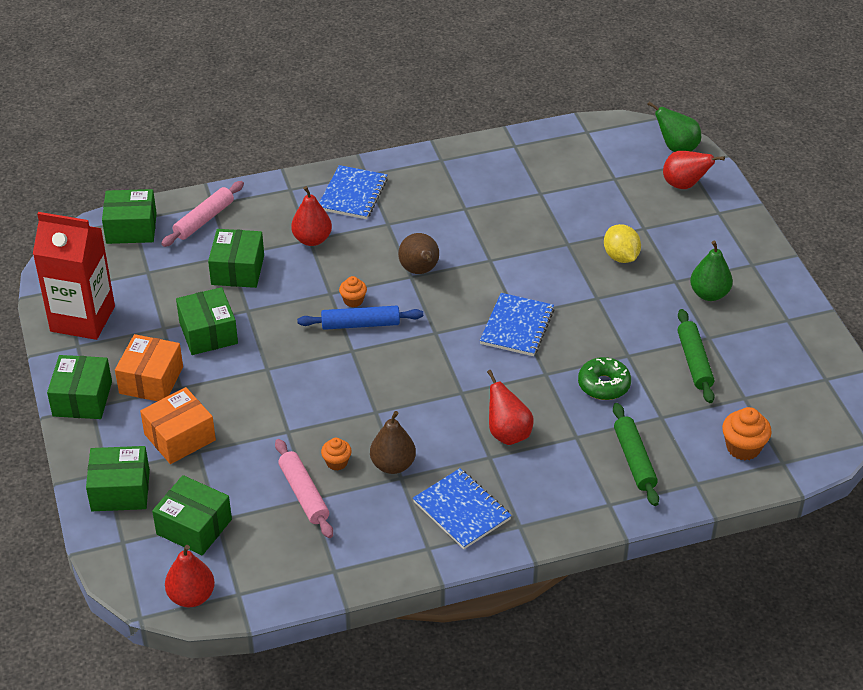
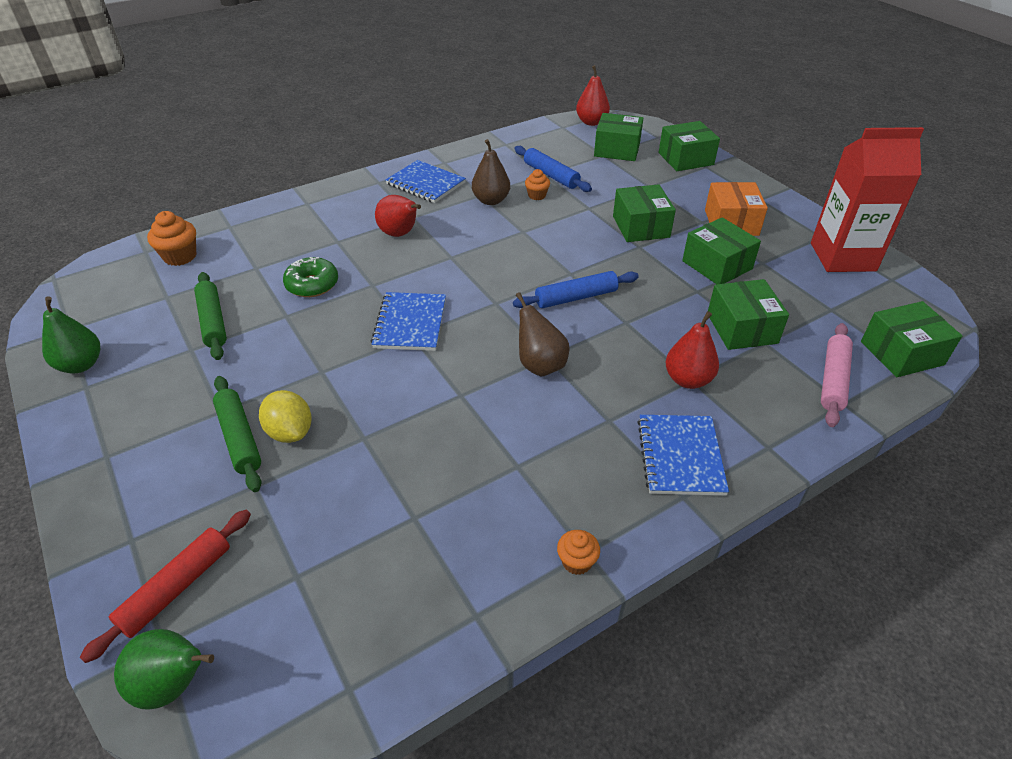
camera: 165 degrees right, 0 degrees up
green box [47,355,112,419] -> green box moved to [613,184,676,242]
orange box [140,387,216,464] -> none
pink rolling pin [275,439,333,538] -> blue rolling pin [514,146,592,192]
orange cupcake [339,276,367,307] -> orange cupcake moved to [557,530,600,575]
green rolling pin [613,403,659,506] -> green rolling pin moved to [213,376,261,492]
red pear [663,151,725,189] -> red rolling pin [80,510,251,663]
green pear [690,241,733,301] -> green pear moved to [42,296,100,373]

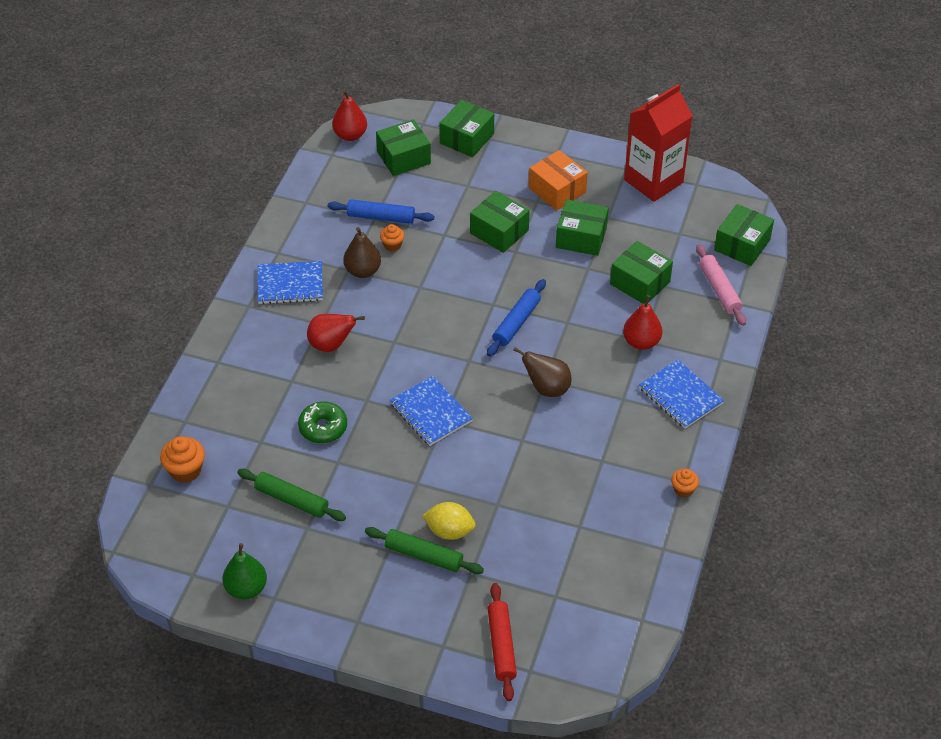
camera: 40 degrees left, 5 degrees up
green pear [114,629,214,710] -> none

